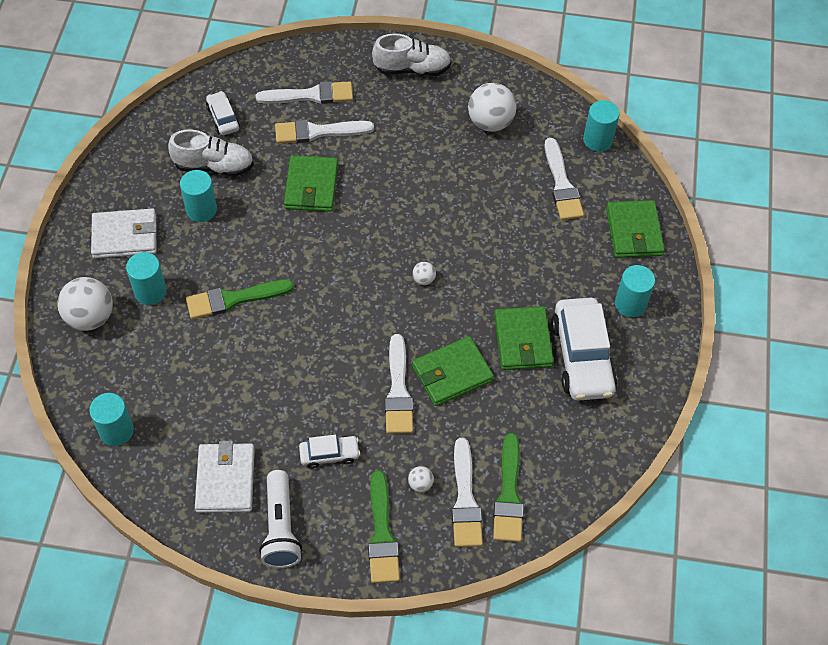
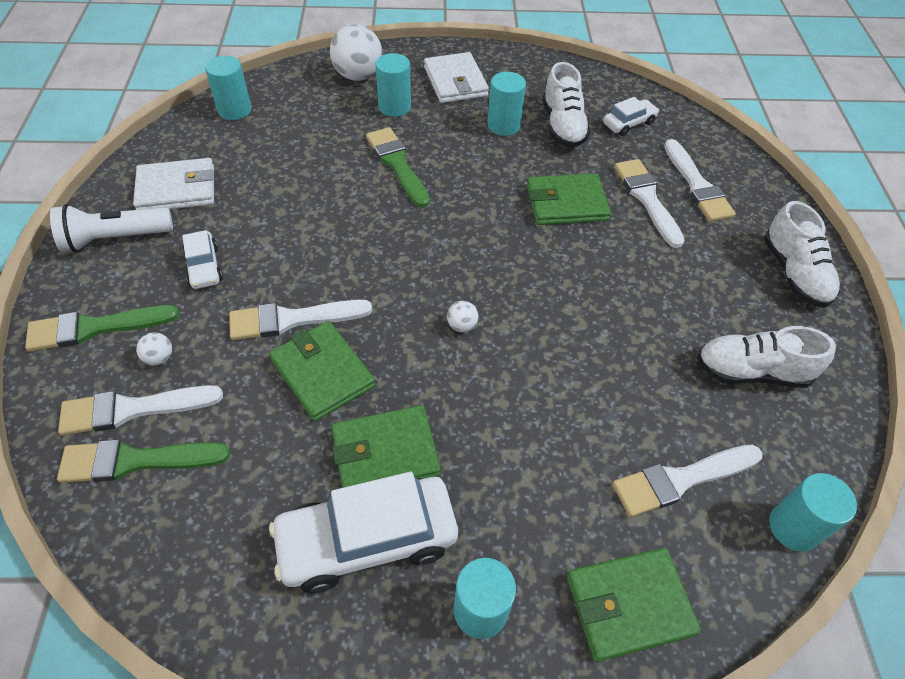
camera: 80 degrees right, 5 degrees down
white ball [468,83,517,132] -> white shoe [697,326,836,388]

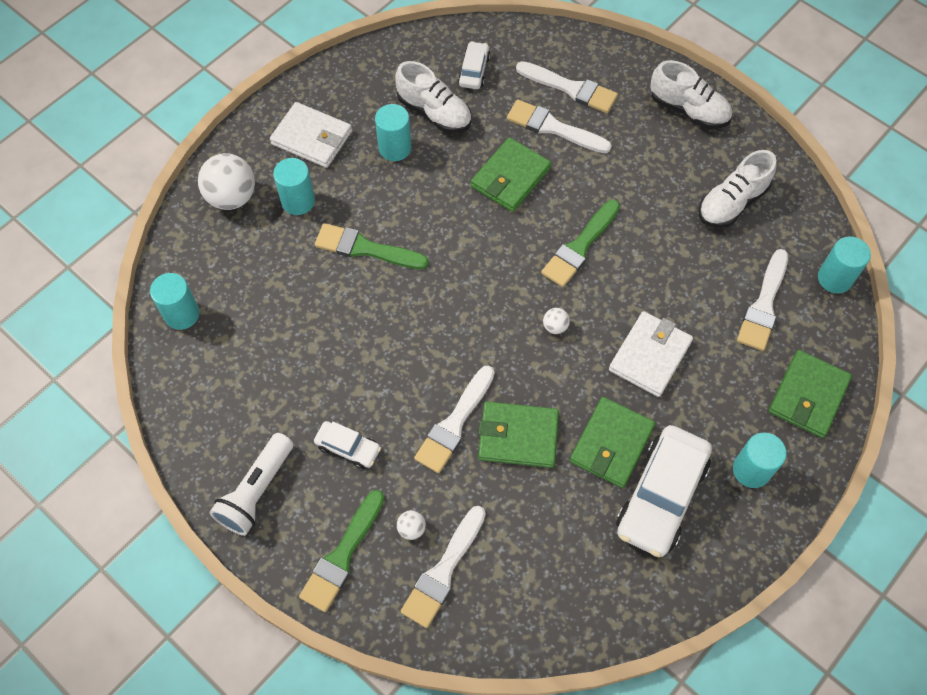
camera: 45 degrees left, 10 degrees up
green brush [57,440,230,483] -> green brush moved to [541,200,620,287]
white wallet [133,158,214,210] -> white wallet moved to [609,311,693,397]

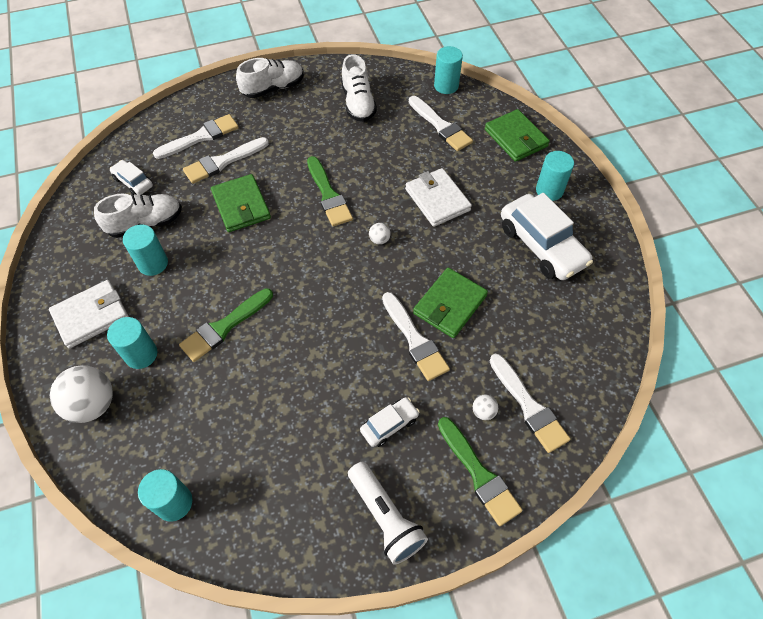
camera: 60 degrees left, 5 degrees down
green wallet [570,397,656,488] -> none

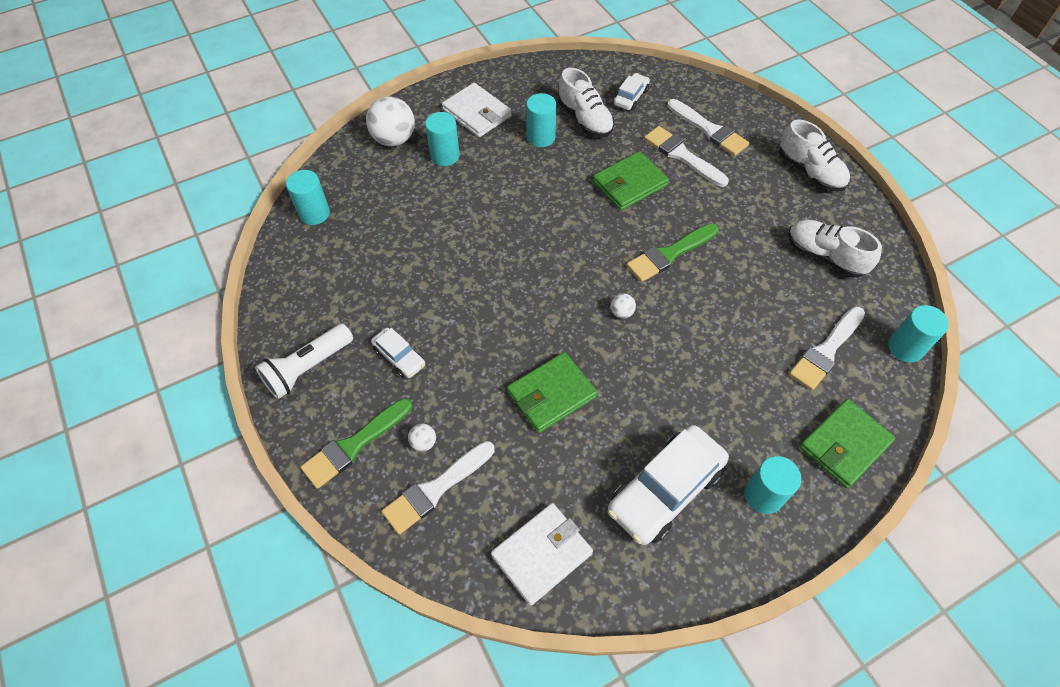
camera: 80 degrees right, 0 degrees up
green brush [179,288,273,362] -> none
white shoe [341,54,377,122] -> white shoe turned 60 degrees clockwise [788,220,882,278]
white brush [382,292,450,381] -> none
white wallet [405,168,472,227] -> white wallet moved to [491,503,593,606]
green wallet [413,268,488,338] -> green wallet turned 60 degrees counterclockwise [507,352,597,433]

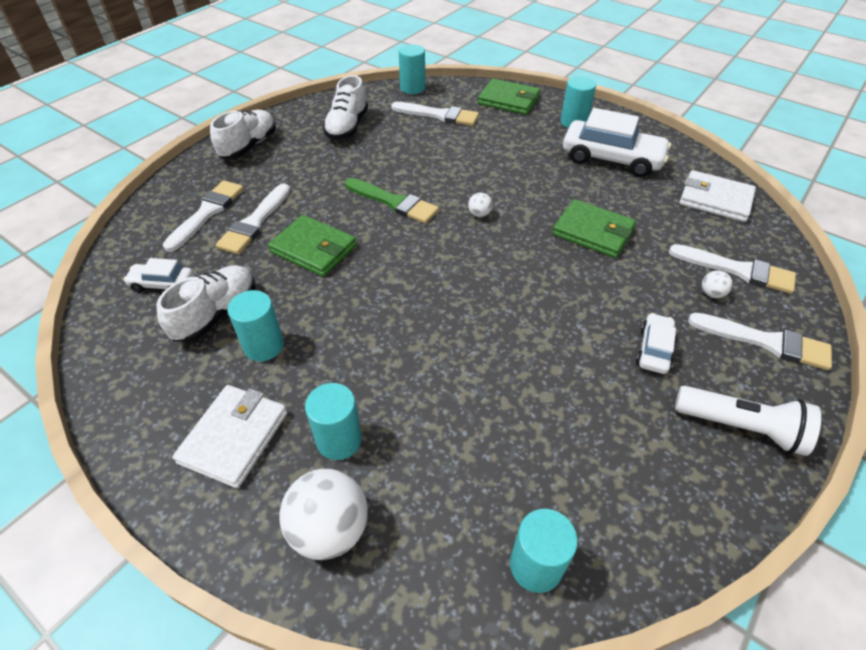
camera: 115 degrees left, 10 degrees down
green brush [300,398,412,489] -> white brush [688,312,832,370]

